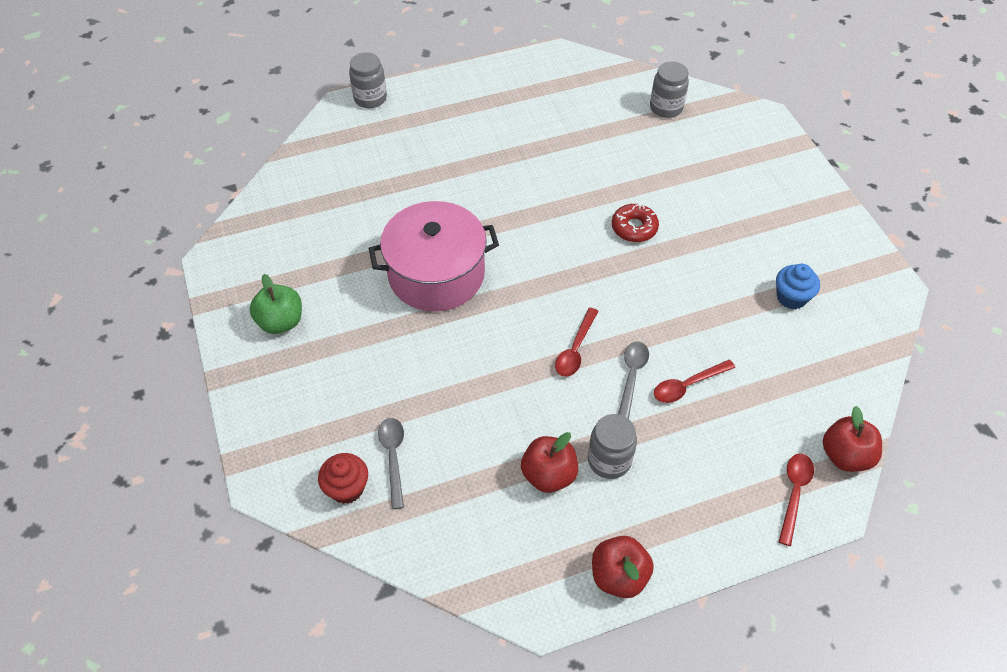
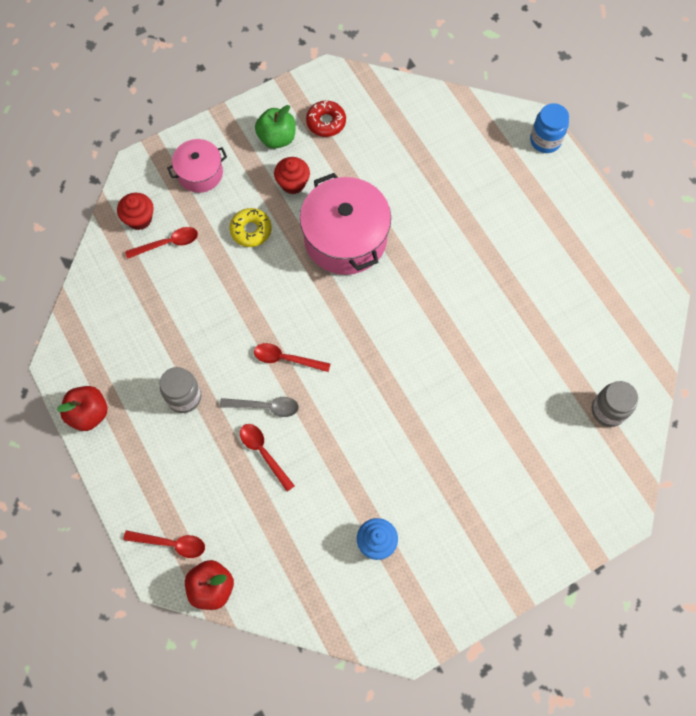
camera: 80 degrees right, 15 degrees up
grey jar [349,52,387,108] -> blue jar [530,103,569,153]
grey spoon [378,418,404,509] -> red spoon [125,227,198,259]
red apple [521,432,578,493] -> none
red donut [612,204,659,242] -> red donut moved to [306,101,346,137]
none -> pink pot [167,139,227,193]
none -> yellow donut [230,208,272,247]
none -> red cupcake [274,157,310,194]

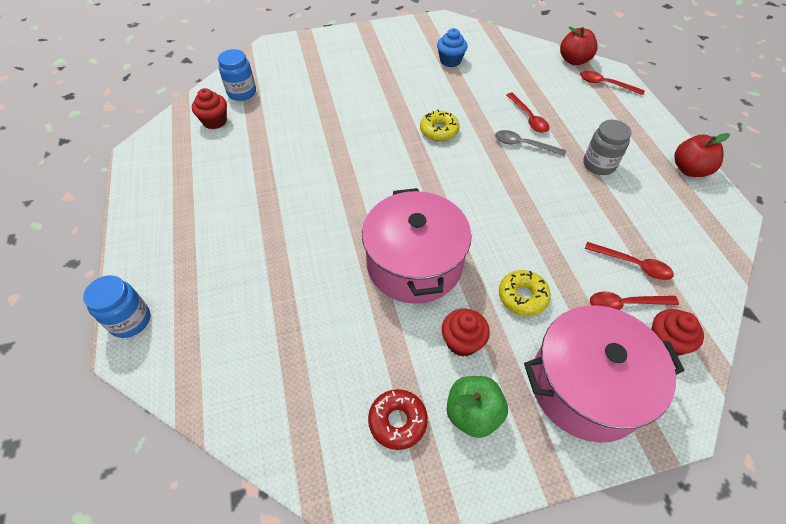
camera: 165 degrees left, 15 degrees down
pink pot [167,139,227,193] -> pink pot [524,305,684,443], size x1.77
red spoon [254,343,330,372] -> red spoon moved to [585,242,674,280]
grey jar [592,381,638,427] -> blue jar [218,49,256,101]
none -> red cupcake [192,88,227,129]
none -> yellow donut [420,109,460,141]

